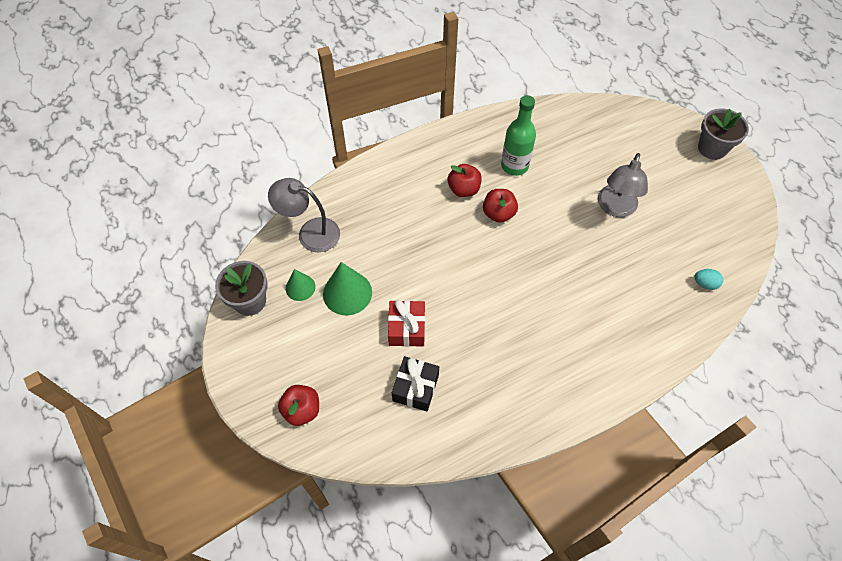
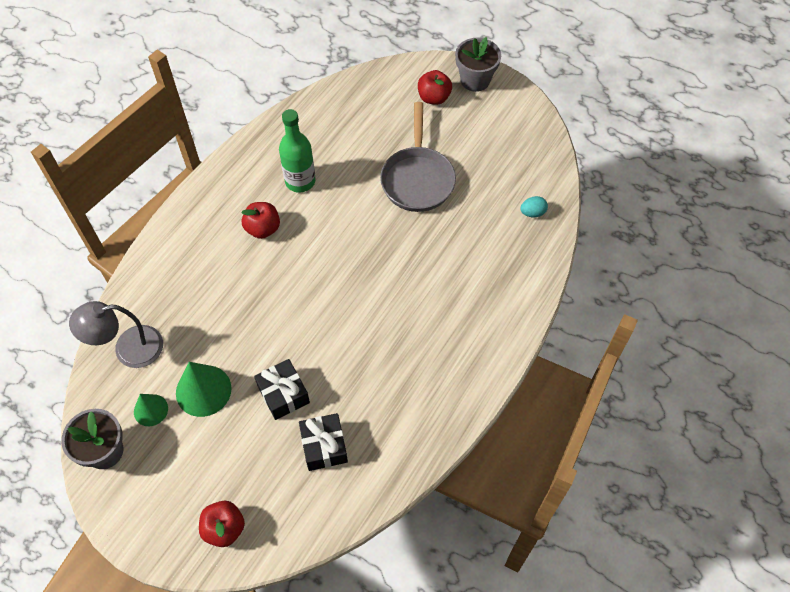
camera: 30 degrees left, 0 degrees up
red gift [388,300,425,347] -> black gift [254,359,310,420]
red apple [483,189,518,223] -> red apple moved to [418,70,452,105]
grey lamp [598,153,648,217] -> grey pan [380,102,456,212]

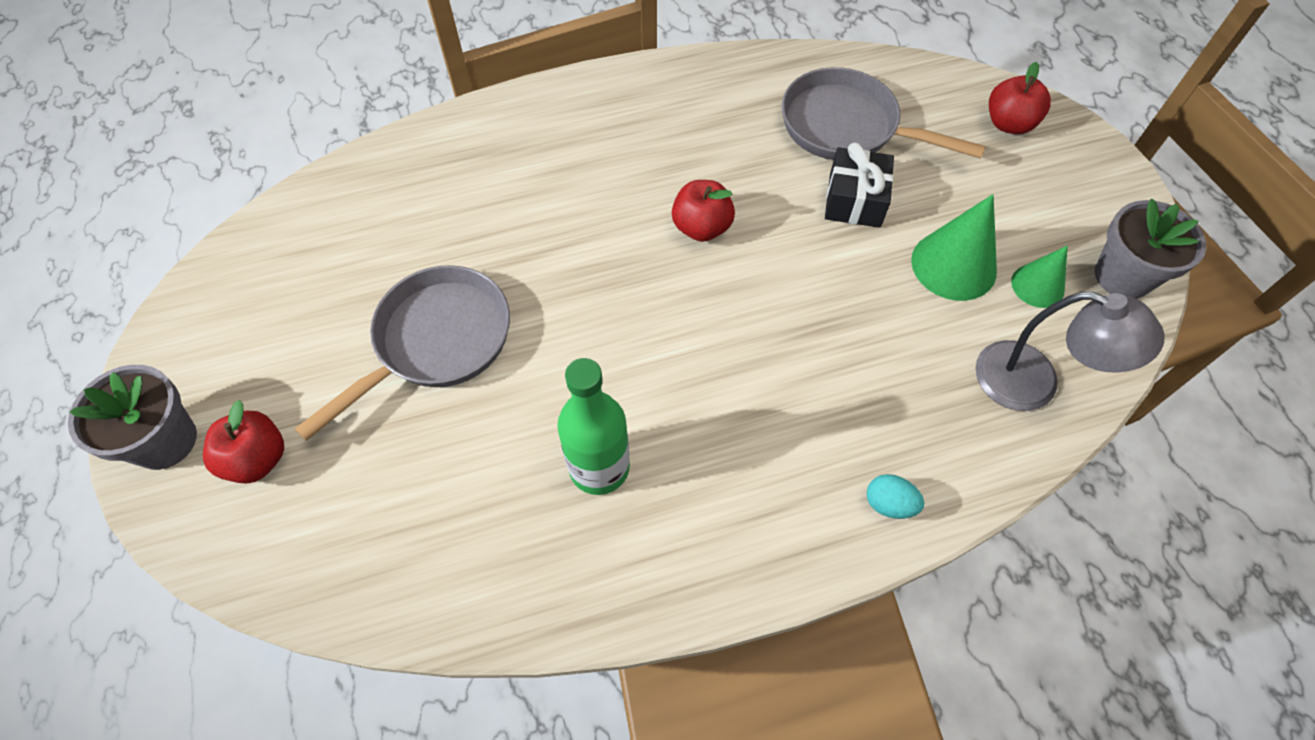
camera: 140 degrees left, 0 degrees up
red apple [241,202,280,239] -> red apple moved to [672,180,735,242]
black gift [299,413,348,471] -> grey pan [782,67,986,160]
turquoise egg [520,196,548,217] -> turquoise egg moved to [867,474,924,519]

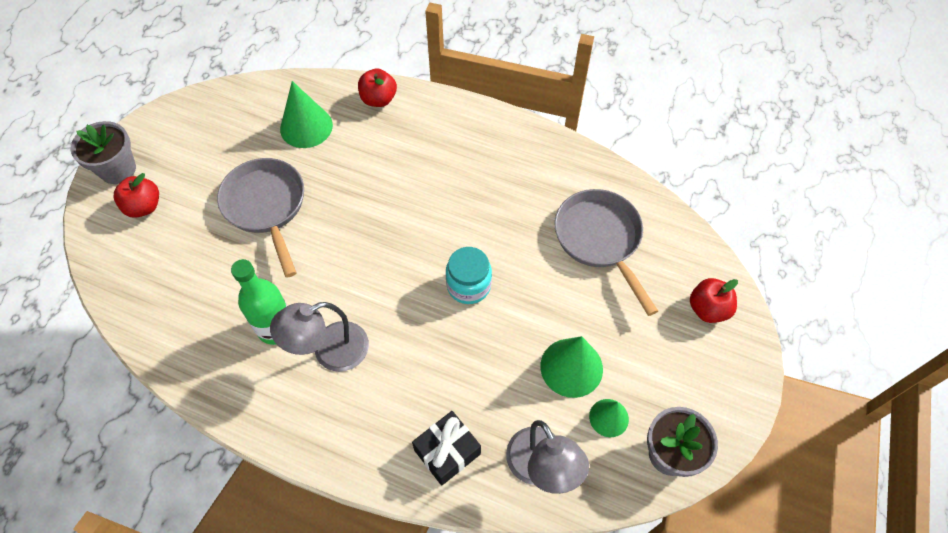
camera: 40 degrees right, 0 degrees up
grey pan [295,265,510,441] -> grey pan turned 105 degrees counterclockwise [217,158,304,278]
red apple [672,180,735,242] -> red apple moved to [358,68,397,107]
black gift [825,142,894,228] -> black gift moved to [412,411,481,486]
turquoise egg [867,474,924,519] -> none
none -> grey lamp [270,302,369,372]
none -> green cone [280,81,333,148]
none -> turquoise jar [446,247,492,304]

